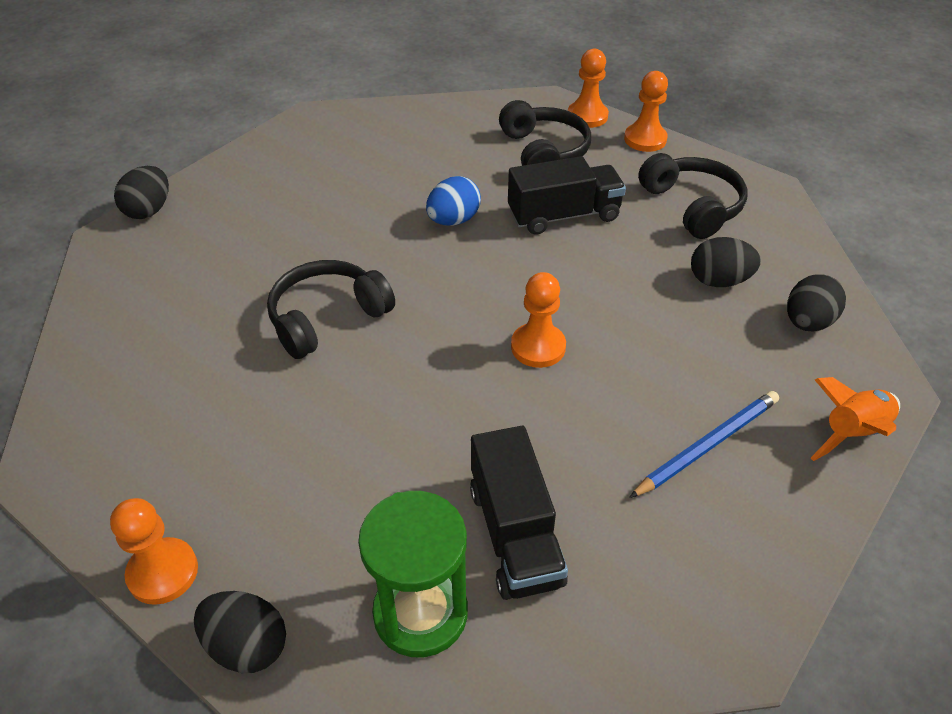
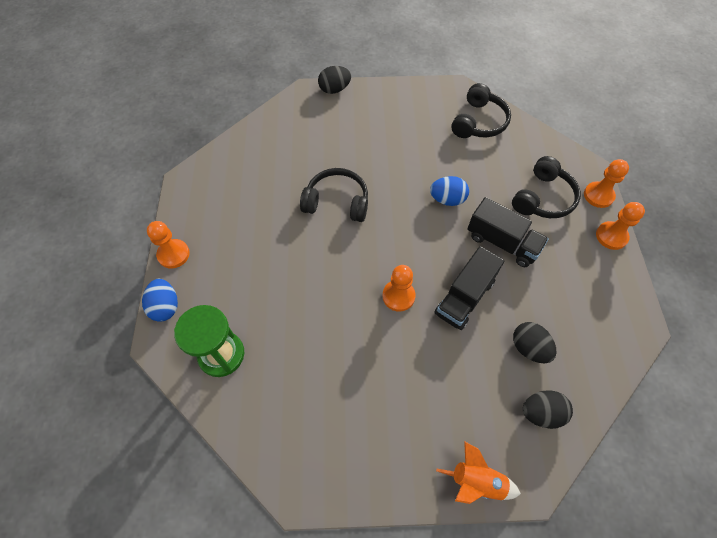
camera: 50 degrees right, 15 degrees up
black egg [194,591,286,673] -> blue egg [142,279,178,322]
black truck [470,426,568,600] -> black truck moved to [434,246,504,330]
blue pencil [629,391,779,498] -> none
black headphones [638,153,747,239] -> black headphones moved to [451,83,511,138]

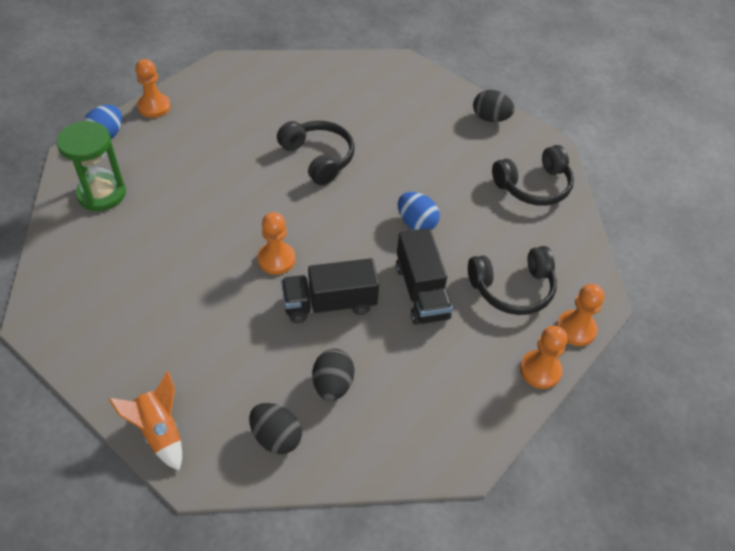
camera: 40 degrees right, 10 degrees down
black egg [318,66,351,94] -> black egg moved to [473,90,515,122]

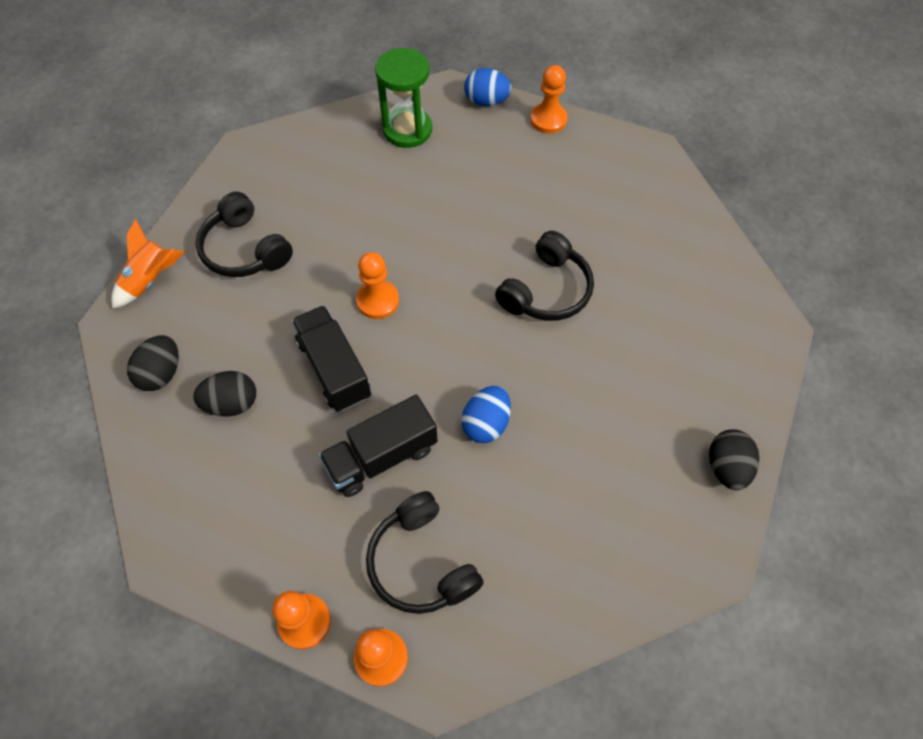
camera: 75 degrees right, 10 degrees up
black headphones [492,145,574,206] -> black headphones moved to [195,192,293,277]

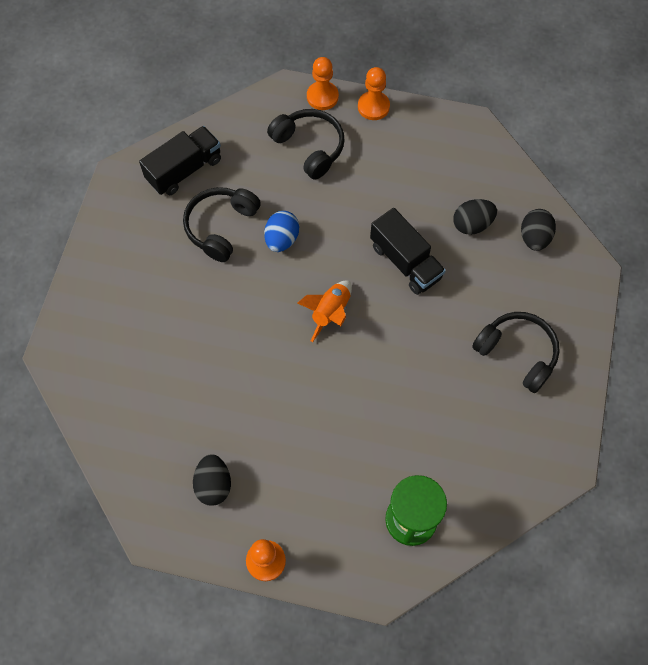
camera: 170 degrees right, 5 degrees up
orange rocket [111,219,185,309] -> orange rocket moved to [298,281,352,342]
black truck [319,395,438,497] -> black truck moved to [139,126,221,195]
orange pawn [356,252,399,319] -> none
blue egg [464,68,512,106] -> none
black headphones [495,231,594,321] -> black headphones moved to [183,187,261,262]
black egg [709,429,759,491] -> black egg moved to [193,454,231,506]

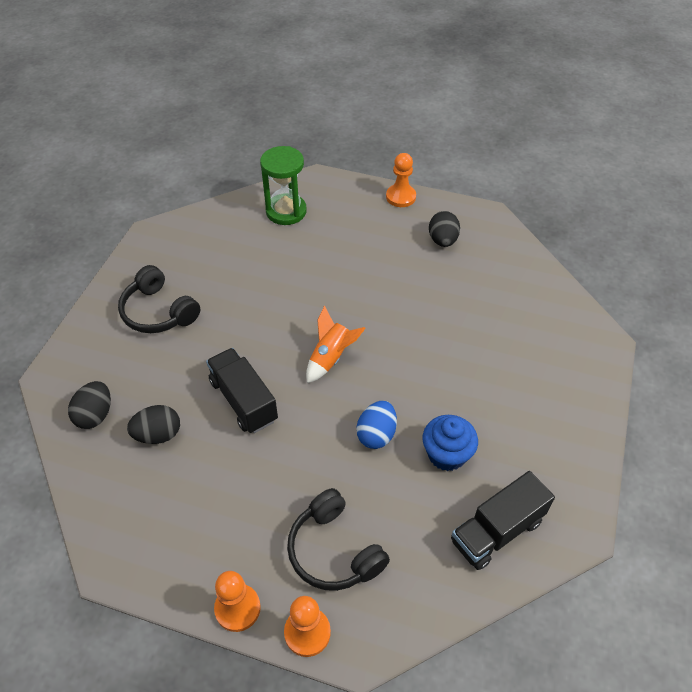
camera: 175 degrees left, 15 degrees down
black headphones [183,187,261,262] -> blue cupcake [422,415,478,471]

